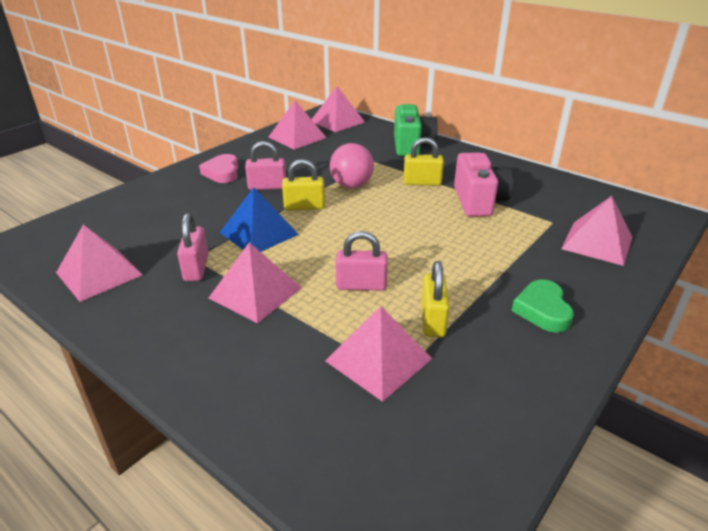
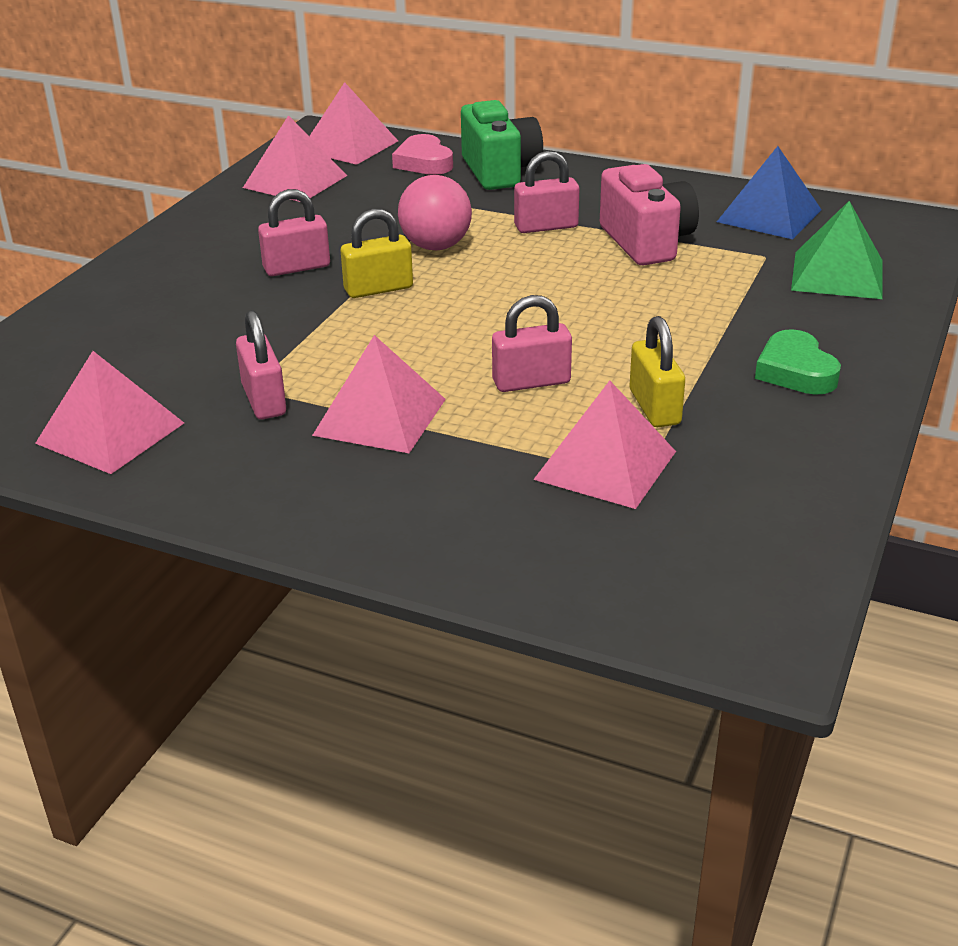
camera: 15 degrees left, 0 degrees up
pink heart [199,154,238,183] -> pink heart moved to [392,134,453,175]
blue pyramid [220,187,299,252] -> blue pyramid moved to [717,146,822,239]
yellow padlock [404,137,444,186] -> pink padlock [514,151,579,233]
pink pyramid [561,196,632,266] -> green pyramid [791,201,883,299]

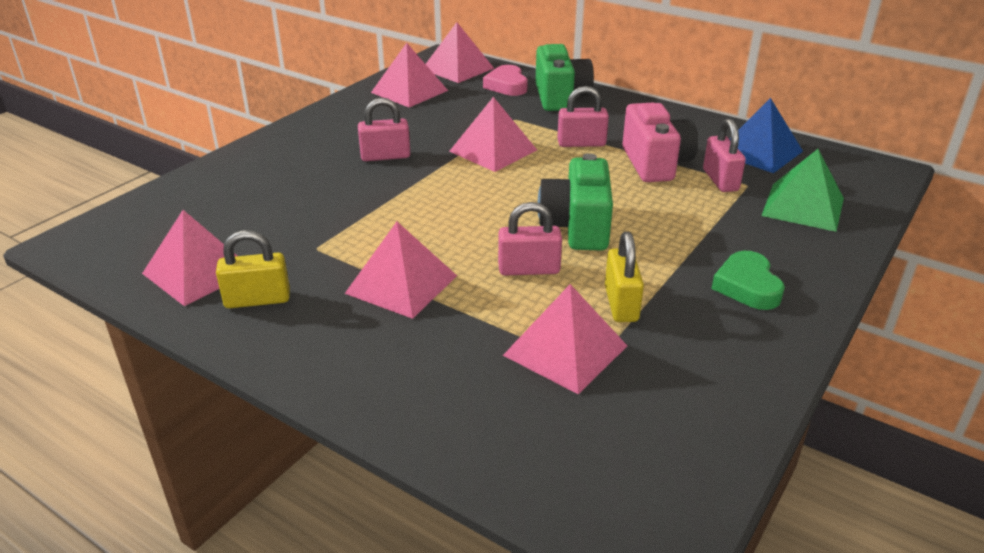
camera: 10 degrees right, 0 degrees up
pink padlock [236,310,286,419] -> pink padlock moved to [703,118,746,192]
yellow padlock [341,209,413,298] -> yellow padlock moved to [216,230,290,308]
pink ball [398,175,472,250] -> pink pyramid [449,97,537,172]
none -> green camera [537,153,613,251]

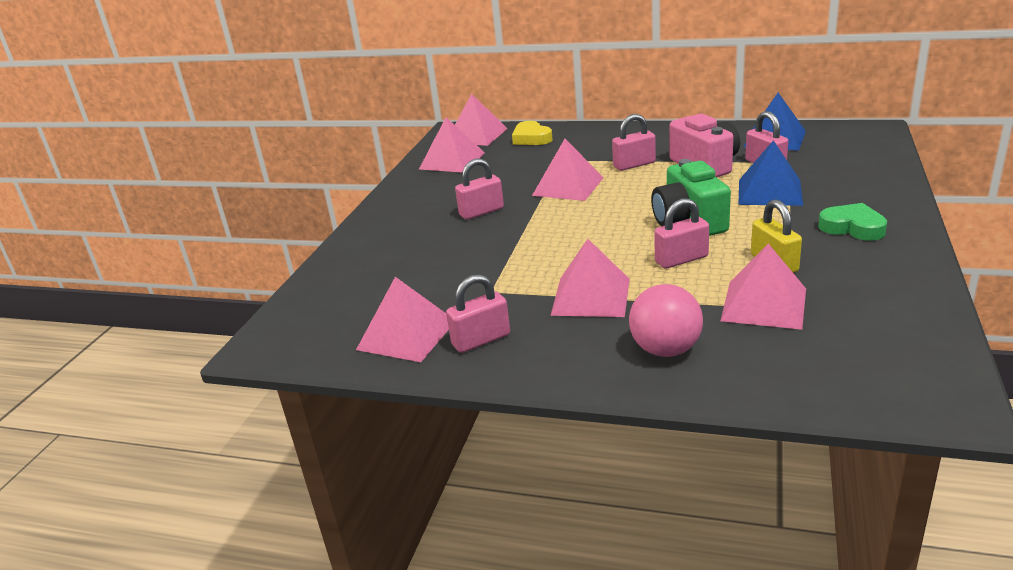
camera: 15 degrees left, 5 degrees down
yellow padlock [216,230,290,308] -> pink padlock [446,274,510,353]
pink heart [483,65,528,96] -> yellow heart [512,121,552,145]
green camera [535,44,594,111] -> none
green heart [712,251,785,310] -> green heart turned 150 degrees clockwise [818,203,887,241]
green pyramid [761,149,844,232] -> none
none -> pink ball [629,284,703,357]
none -> blue pyramid [738,140,803,206]

